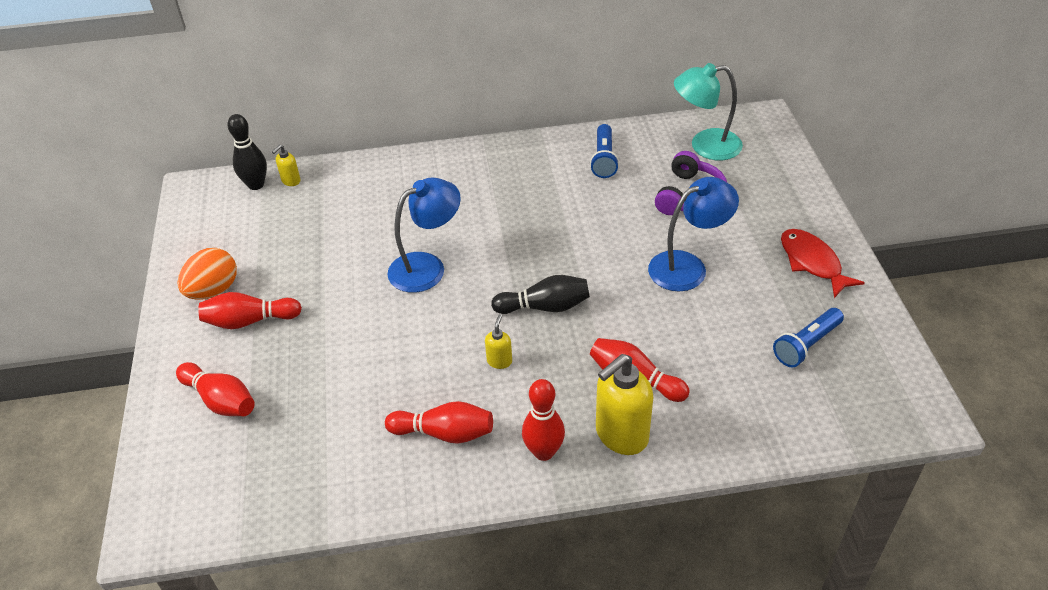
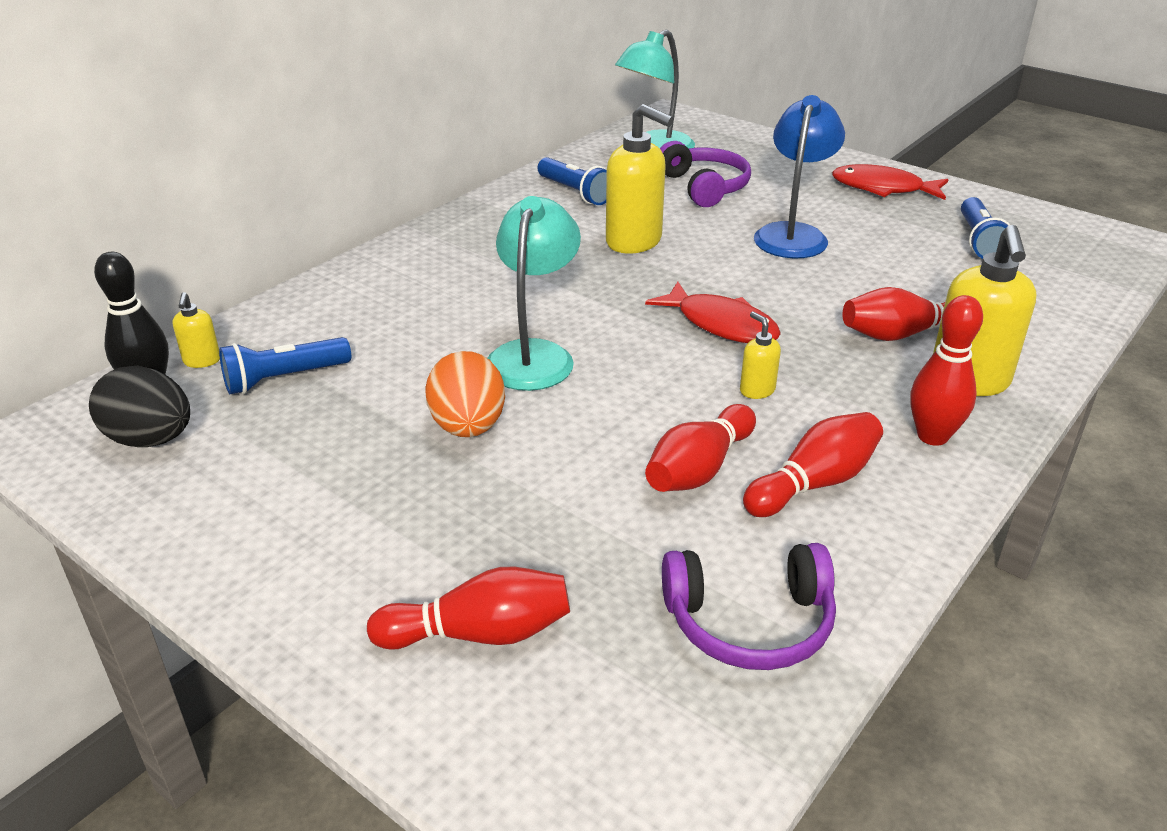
camera: 45 degrees left, 10 degrees down
orange egg [178,248,237,300] -> orange egg moved to [425,351,505,437]
red bowling pin [199,292,302,329] -> red bowling pin moved to [645,404,756,492]
blue lamp [388,177,461,293] -> turquoise lamp [487,196,581,391]
black bowling pin [491,275,590,314] -> red fish [645,281,781,343]
none -> black egg [89,366,190,447]
none -> blue flashlight [219,337,351,394]
none -> yellow soap dispenser [606,104,674,254]
none -> purple headphones [662,543,836,670]

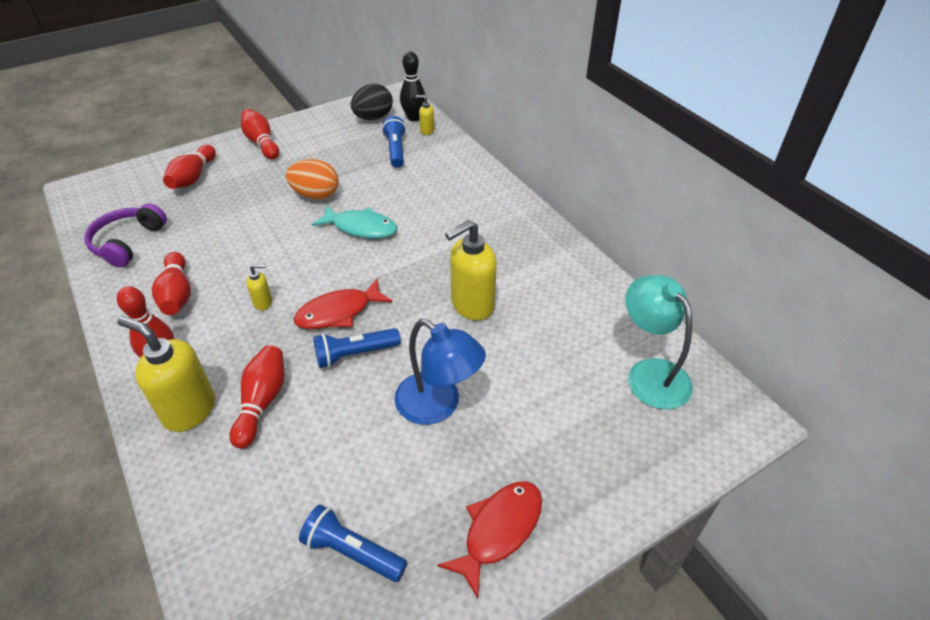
camera: 110 degrees right, 10 degrees up
turquoise lamp [487,196,581,391] -> turquoise fish [312,205,397,238]
blue flashlight [538,157,607,205] -> blue flashlight moved to [313,328,401,368]
red bowling pin [645,404,756,492] -> red bowling pin moved to [241,109,279,160]
purple headphones [660,141,751,207] -> none

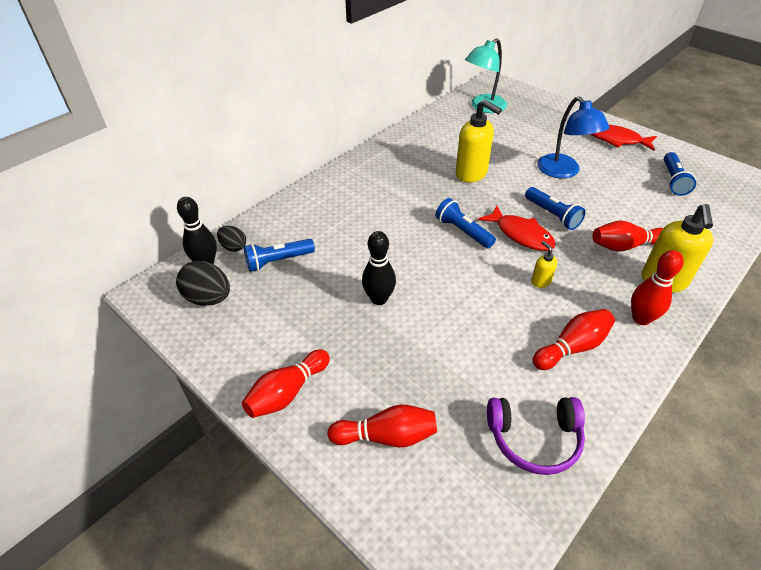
camera: 105 degrees left, 0 degrees up
orange egg [286,159,339,200] -> black bowling pin [362,231,396,305]
turquoise fish [312,205,397,238] -> none
blue lamp [394,319,486,425] -> blue lamp turned 135 degrees clockwise [537,96,609,178]
yellow soap dispenser [416,95,434,135] -> black egg [217,226,246,252]
none -> blue flashlight [435,198,496,248]

